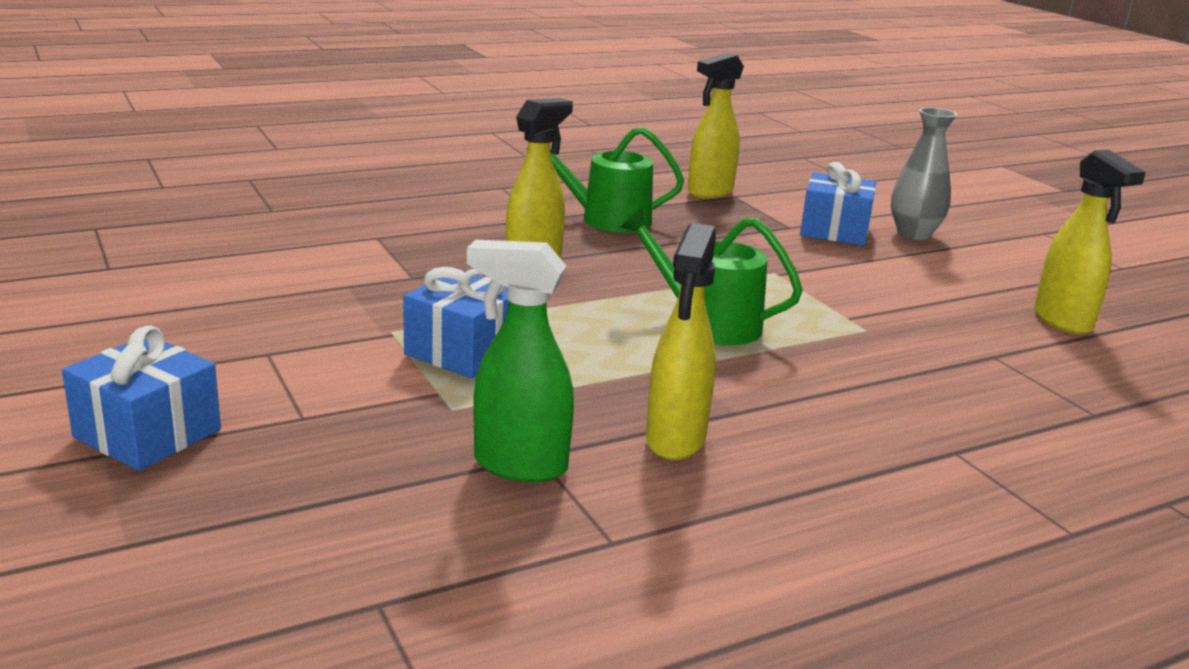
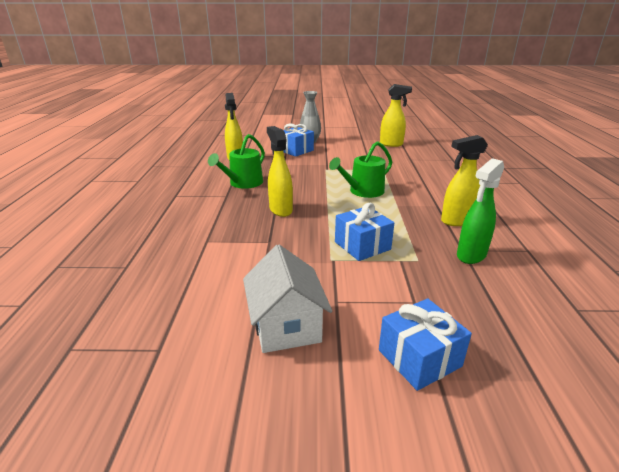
camera: 60 degrees left, 5 degrees up
yellow spray bottle [646,223,716,460] -> yellow spray bottle turned 120 degrees clockwise [441,135,488,226]
none -> white house [243,245,332,353]

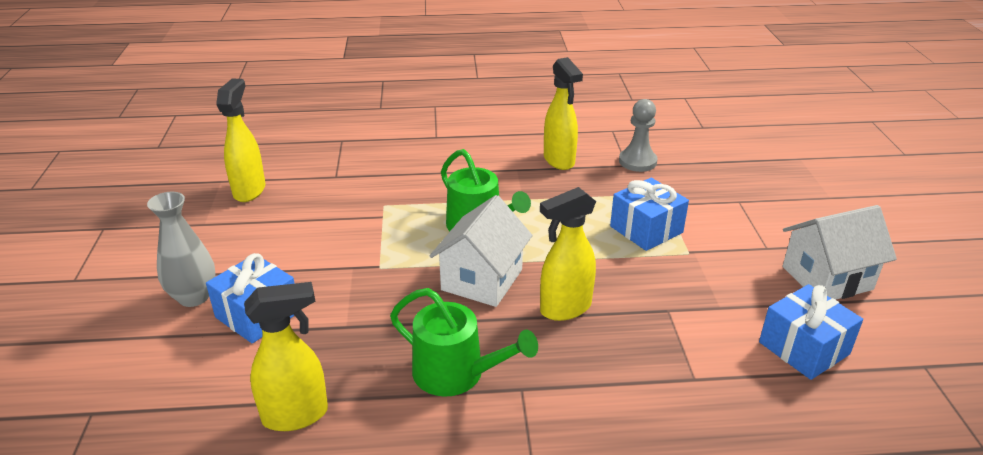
camera: 95 degrees left, 5 degrees up
blue gift [379,299,472,391] -> blue gift moved to [759,284,863,380]
green spray bottle [457,158,504,264] -> grey pawn [619,99,658,172]
none -> white house [430,195,533,307]

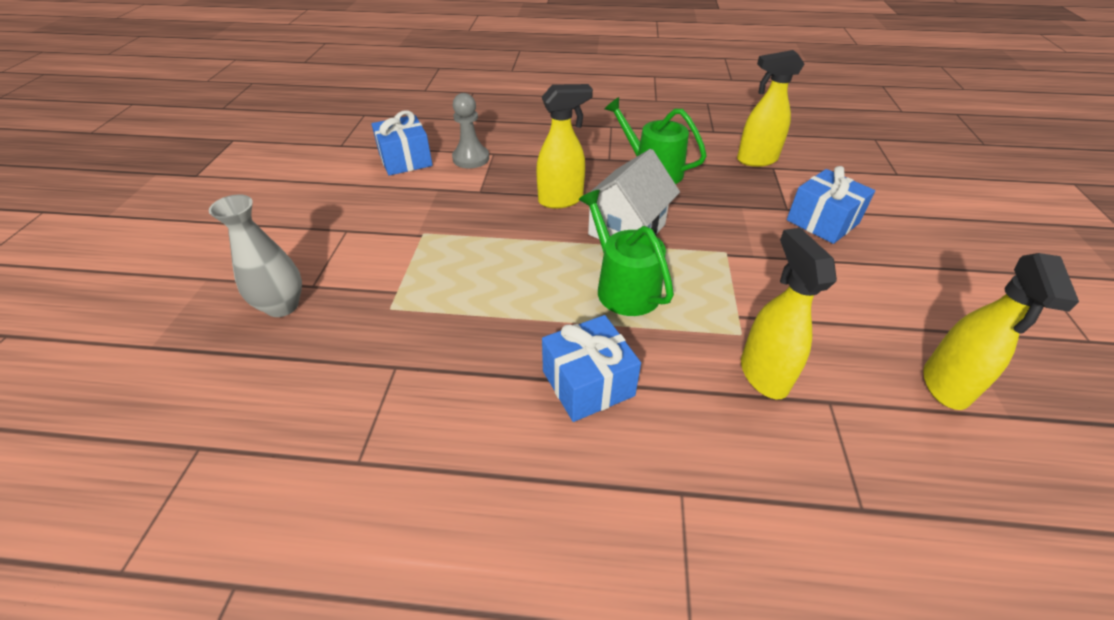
camera: 170 degrees left, 10 degrees up
grey vase [147,192,216,307] -> grey vase moved to [209,195,302,317]
yellow spray bottle [544,57,583,170] -> yellow spray bottle moved to [741,228,837,399]
blue gift [610,178,689,251] -> blue gift moved to [542,315,641,422]
grey pawn [619,99,658,172] -> grey pawn moved to [452,93,489,168]
white house [783,205,897,300] -> none

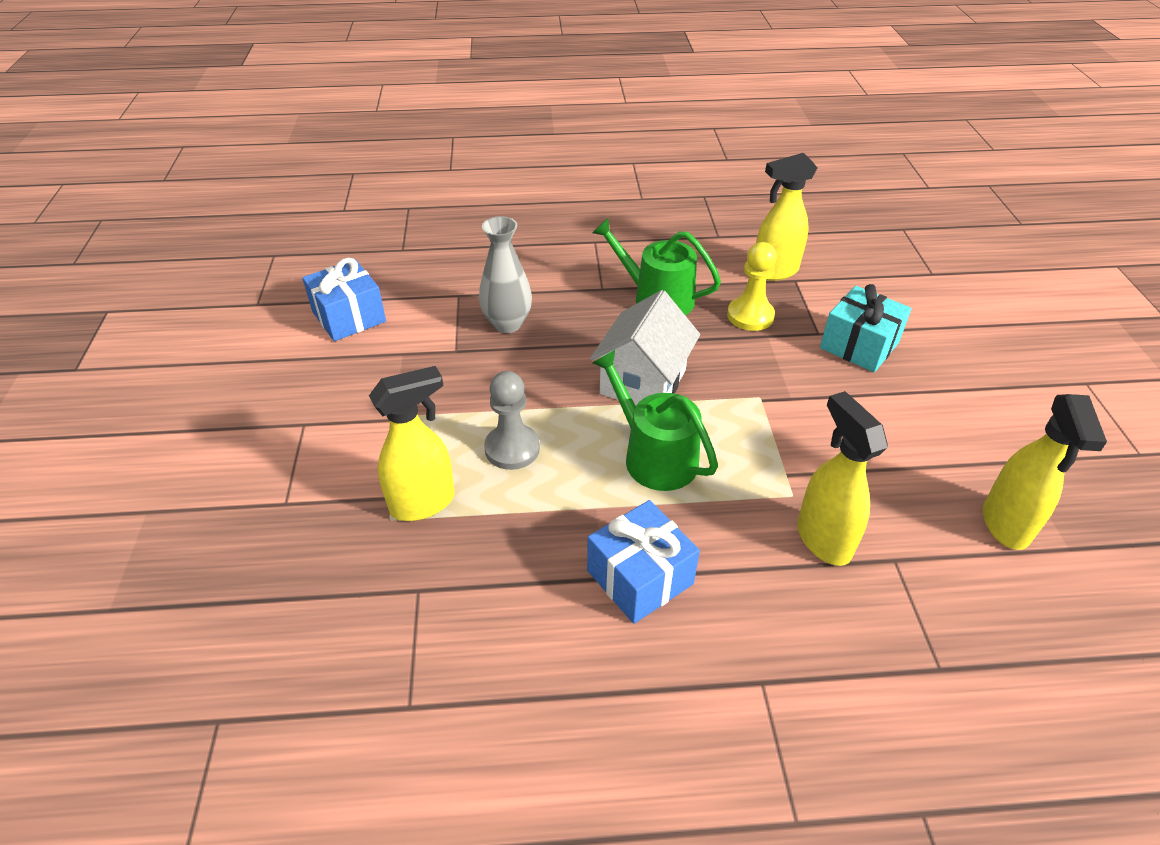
camera: 10 degrees left, 0 degrees up
grey vase [209,195,302,317] -> grey vase moved to [479,216,532,333]
grey pawn [452,93,489,168] -> grey pawn moved to [484,371,540,470]
yellow spray bottle [536,84,593,209] -> yellow spray bottle moved to [369,366,455,521]
blue gift [787,166,875,244] -> turquoise gift [820,284,912,372]
none -> yellow pawn [727,242,777,331]

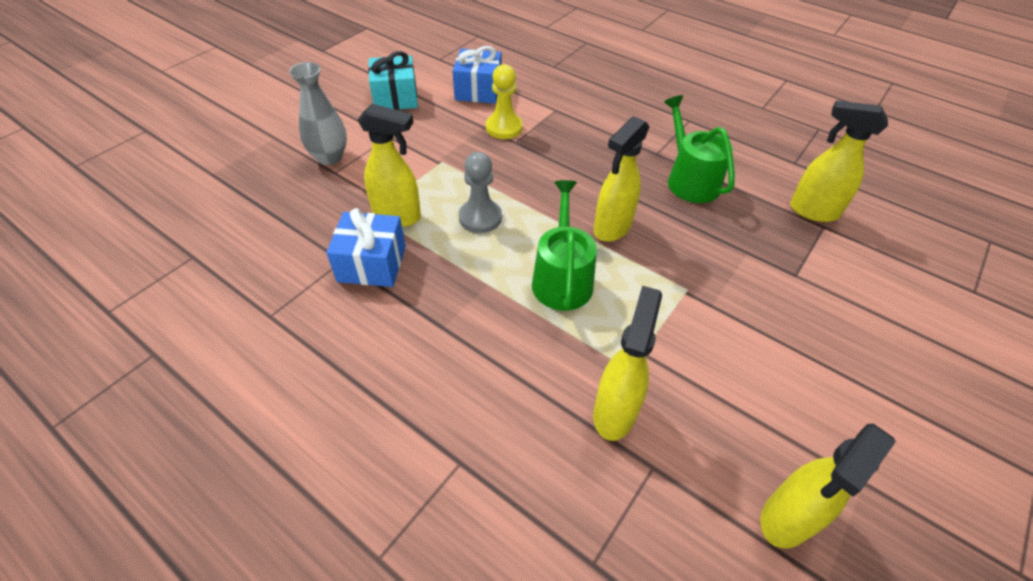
camera: 40 degrees right, 5 degrees up
grey vase [479,216,532,333] -> grey vase moved to [289,62,347,165]
blue gift [587,500,700,624] -> blue gift moved to [326,208,406,287]
white house [590,290,700,405] -> yellow spray bottle [594,116,650,242]
yellow pawn [727,242,777,331] -> yellow pawn moved to [486,64,523,139]
turquoise gift [820,284,912,372] -> turquoise gift moved to [368,51,418,110]

